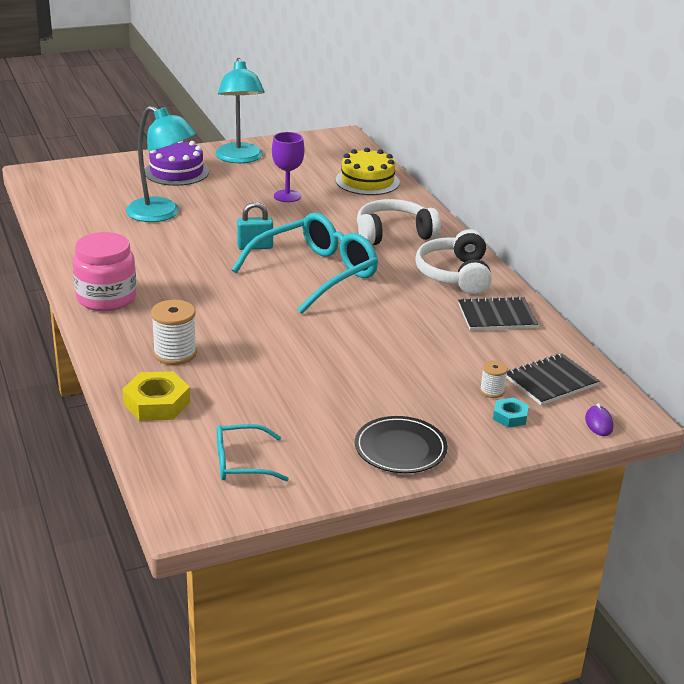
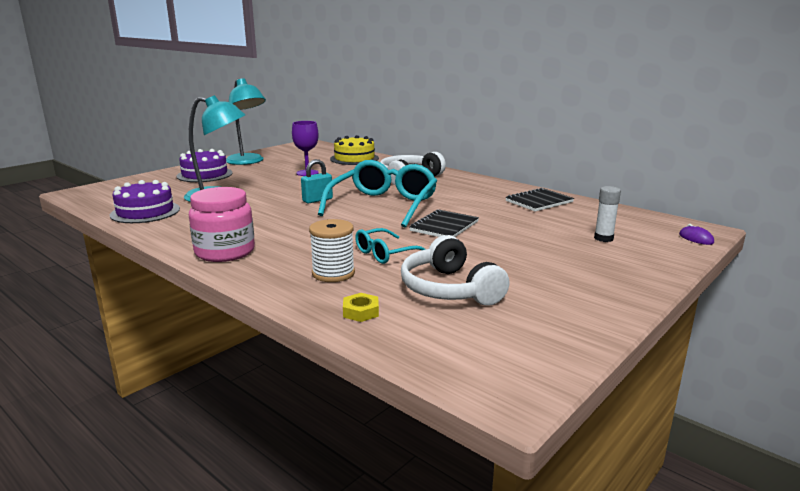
camera: 25 degrees left, 10 degrees down
yellow nut [122,371,190,421] -> yellow nut [343,293,379,322], size x0.57
turquoise glasses [217,424,289,481] -> turquoise glasses moved to [355,228,425,264]
black plate [355,416,448,473] -> none
white headphones [415,229,492,295] -> white headphones moved to [401,235,509,306]
white spool [480,360,508,398] -> white glue stick [594,186,621,242]
turquoise nut [493,398,529,428] -> none
black notebook [506,353,600,405] -> black notebook moved to [409,209,479,237]
none -> purple cake [110,180,180,223]

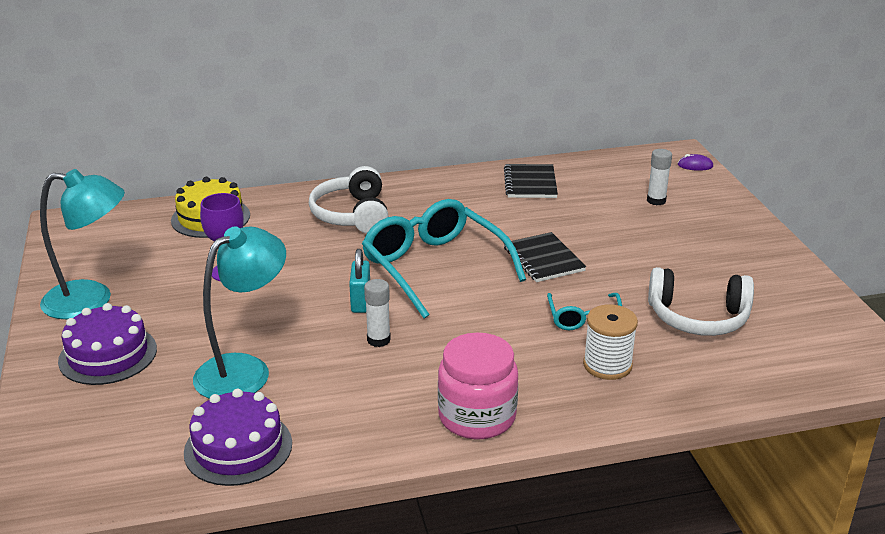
camera: 55 degrees left, 10 degrees up
yellow nut [343,293,379,322] -> none
none -> white glue stick [364,279,391,347]

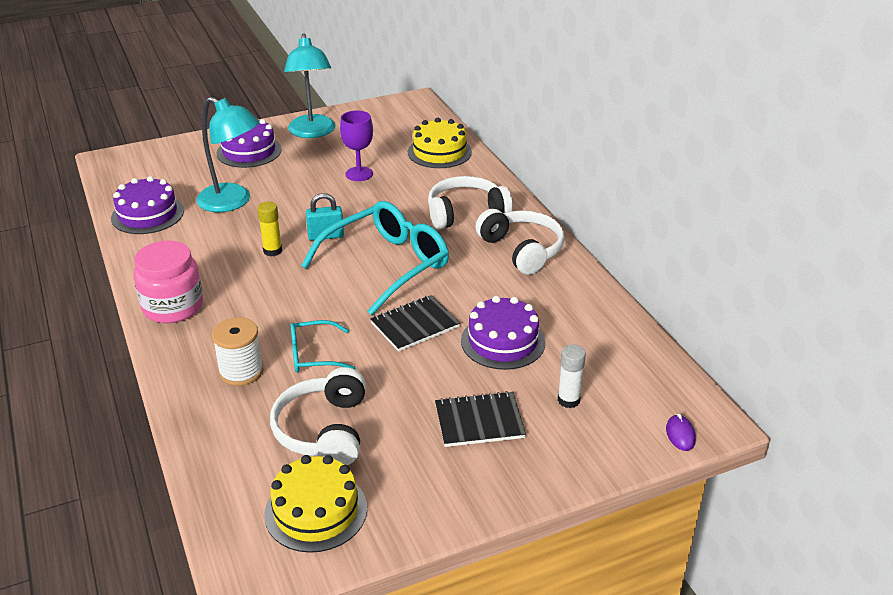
camera: 80 degrees right, 5 degrees up
white glue stick [364,279,391,347] -> yellow glue stick [257,202,282,256]
black notebook [504,164,558,198] -> black notebook moved to [435,391,526,447]
none -> yellow cake [264,455,367,553]
none -> purple cake [461,296,545,370]
none -> white headphones [475,209,564,275]

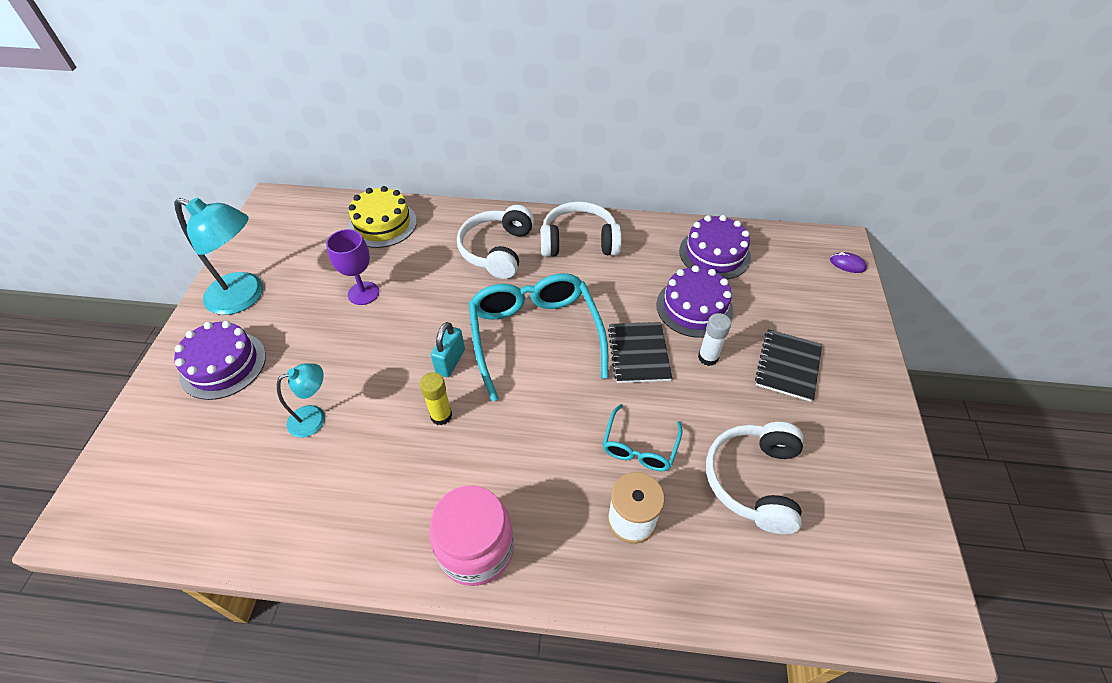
camera: 60 degrees left, 15 degrees up
purple cake [111,176,184,234] -> purple cake moved to [679,215,751,279]
turquoise lamp [196,97,260,212] -> turquoise lamp [277,363,325,438], size x0.56
yellow cake [264,455,367,553] -> none
white headphones [270,367,366,465] -> white headphones turned 75 degrees clockwise [706,422,803,534]
white glue stick [557,345,586,408] -> white glue stick moved to [698,313,731,366]

